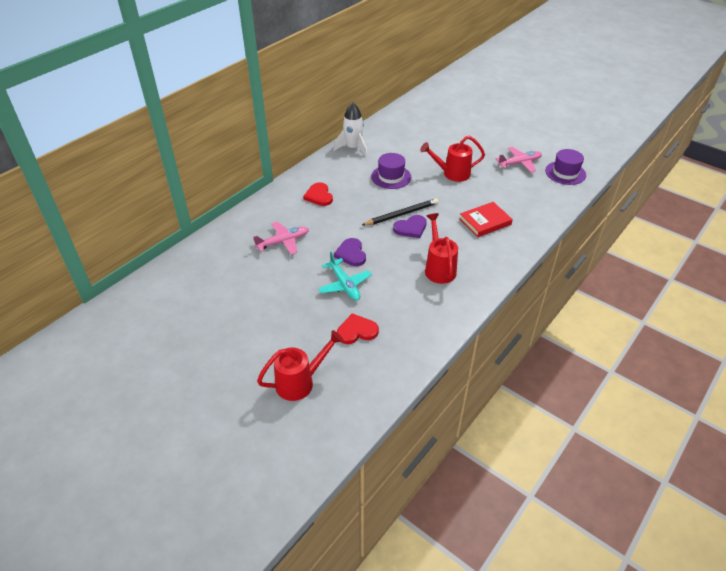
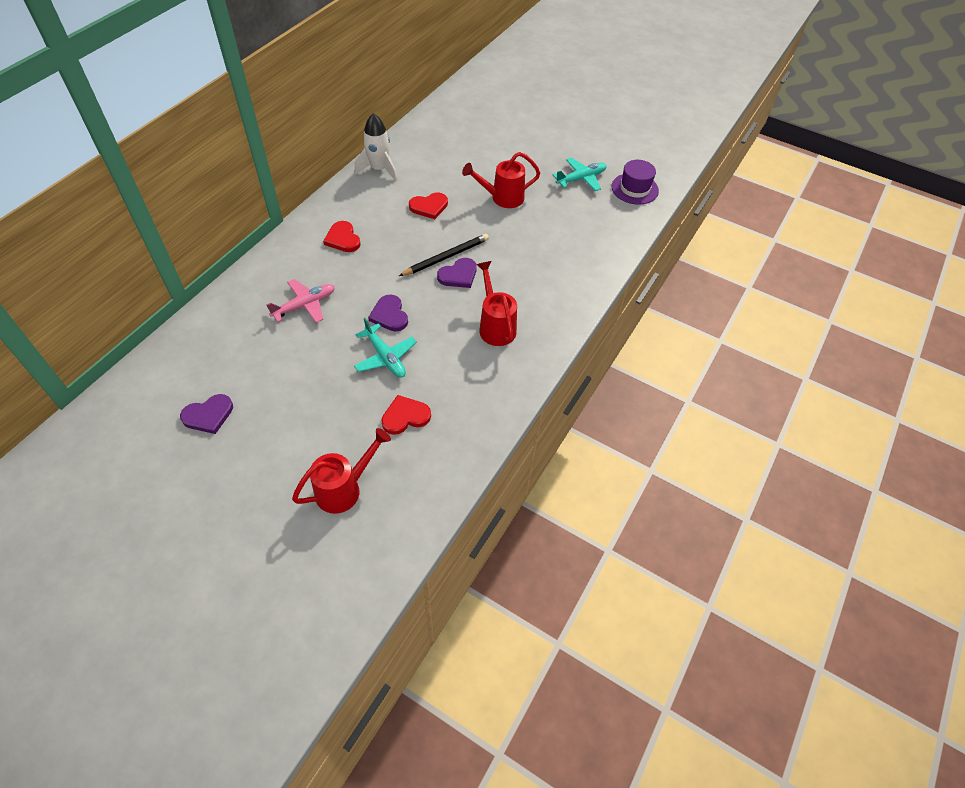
camera: 10 degrees left, 10 degrees up
purple hat [371,153,411,189] -> red heart [409,192,448,219]
red book [460,202,513,237] -> none
pink plane [495,147,542,172] -> turquoise plane [553,158,607,191]
none -> purple heart [180,394,233,434]

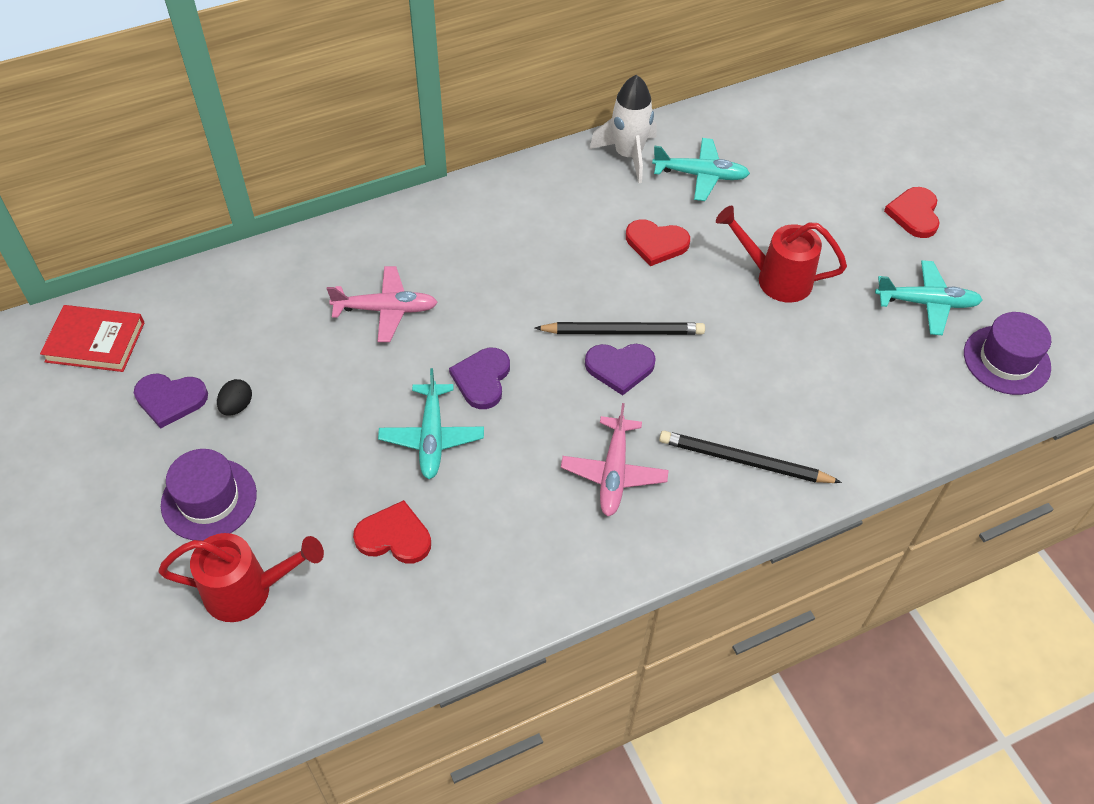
camera: 35 degrees right, 0 degrees up
red heart [323,221,361,252] -> red heart moved to [884,187,940,238]
red watering can [476,261,517,346] -> pink plane [561,403,669,516]
none -> red book [40,305,144,372]
none -> purple hat [161,449,257,541]
none -> black egg [217,379,252,416]
none -> turquoise plane [652,138,750,201]
none -> black pencil [659,431,842,483]

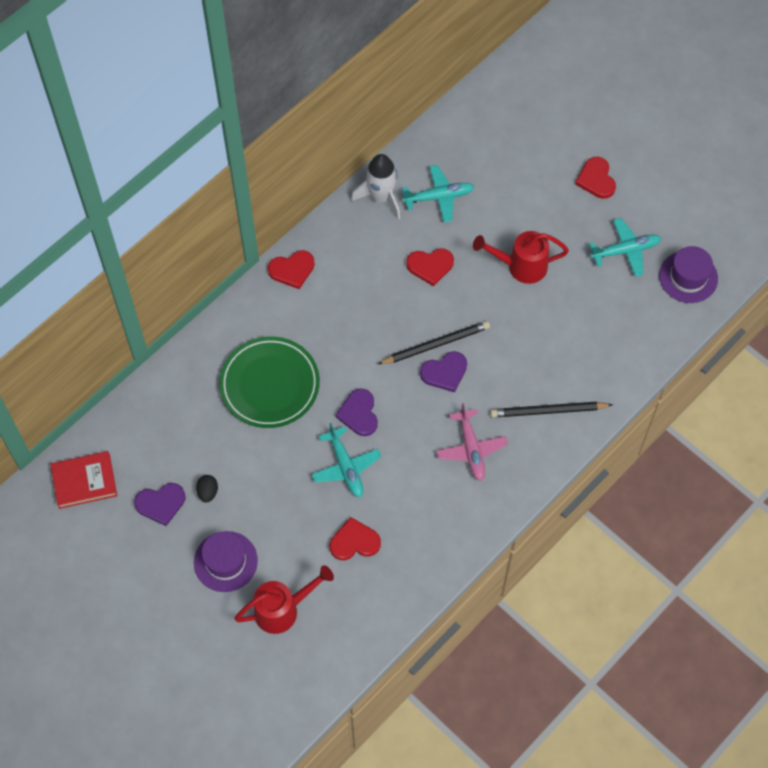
camera: 20 degrees left, 10 degrees up
pink plane [327,266,438,342] -> green plate [219,337,320,428]
none -> red heart [268,250,315,289]

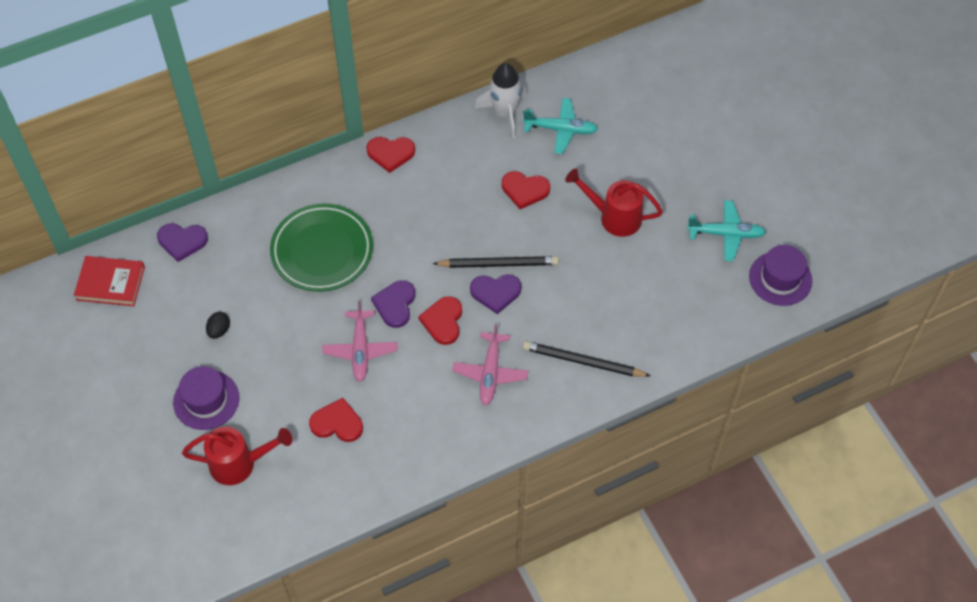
camera: 20 degrees right, 5 degrees down
purple heart [134,483,185,526] -> purple heart moved to [157,223,208,262]
turquoise plane [311,423,381,498] -> pink plane [322,301,398,382]
red heart [575,157,616,199] -> red heart moved to [418,296,462,345]

